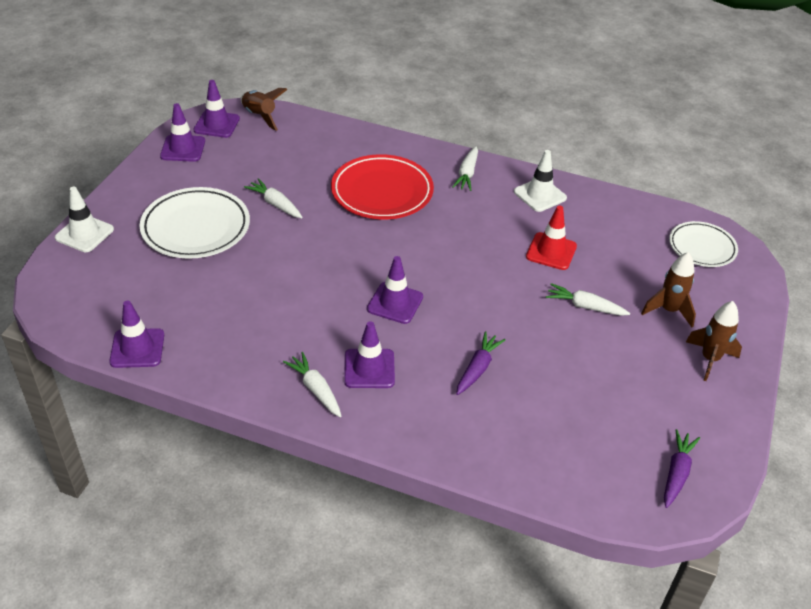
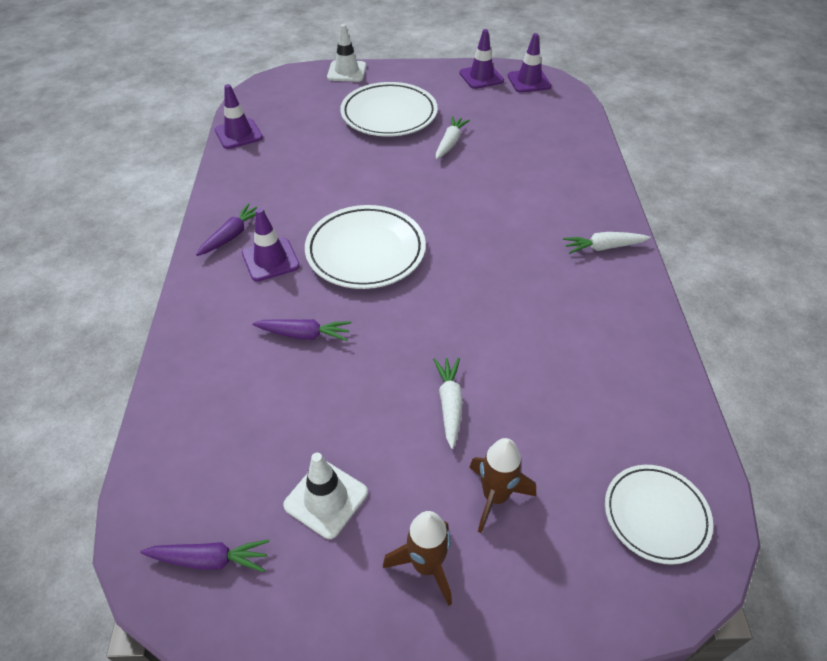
camera: 70 degrees right, 5 degrees up
brown rocket [241,88,287,131] -> none
white carrot [283,352,342,417] -> purple carrot [196,203,265,256]
red plate [331,154,434,219] -> none
purple traffic cone [367,256,423,324] -> white plate [305,205,426,289]
white traffic cone [514,150,567,212] -> white traffic cone moved to [283,453,368,539]
red traffic cone [526,206,577,270] -> none

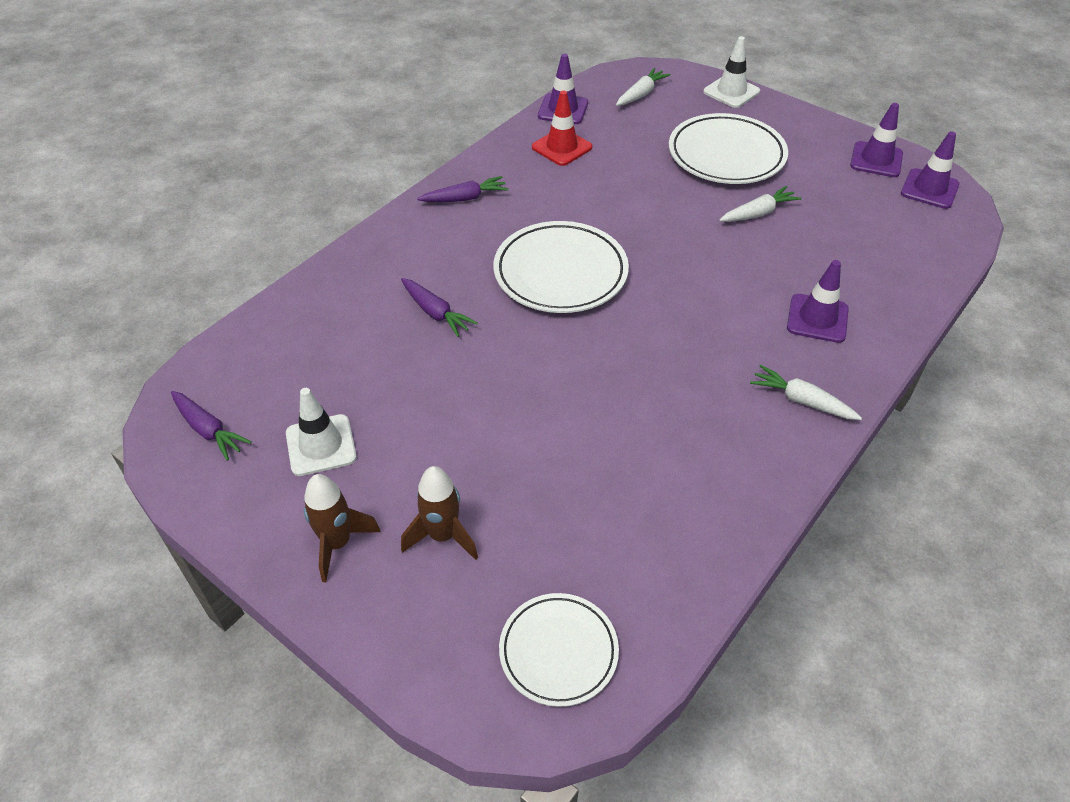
camera: 40 degrees right, 0 degrees up
purple traffic cone [242,208,300,282] -> purple traffic cone moved to [787,260,849,343]
white carrot [433,358,463,449] -> white carrot moved to [616,68,671,106]
none -> red traffic cone [532,90,592,166]

